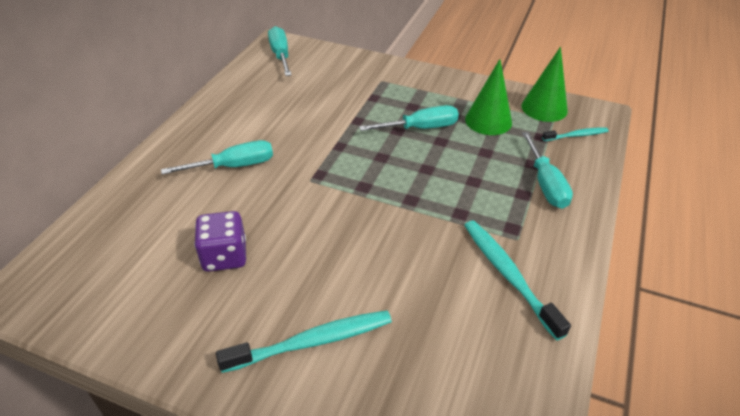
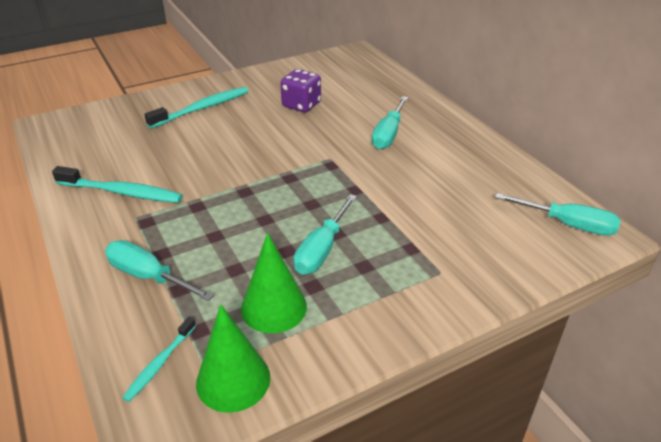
camera: 130 degrees right, 5 degrees down
turquoise toothbrush [216,310,392,373] -> turquoise toothbrush turned 150 degrees counterclockwise [144,87,249,128]

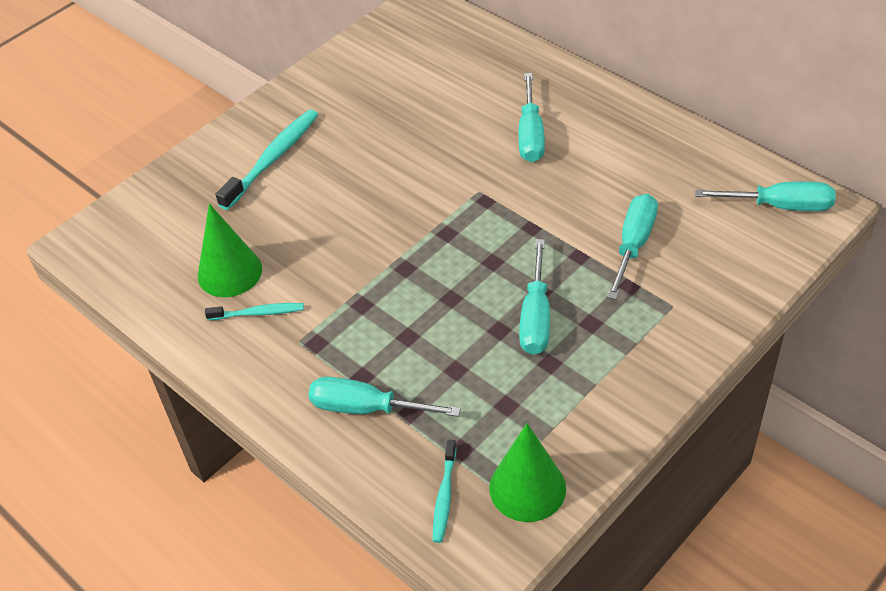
camera: 15 degrees left, 10 degrees up
turquoise toothbrush [52,166,183,203] -> turquoise toothbrush [205,303,304,320], size x0.57
green cone [241,233,307,333] -> green cone moved to [198,204,262,297]
purple dice [280,69,321,112] -> none
none -> turquoise screwdriver [607,194,658,300]

